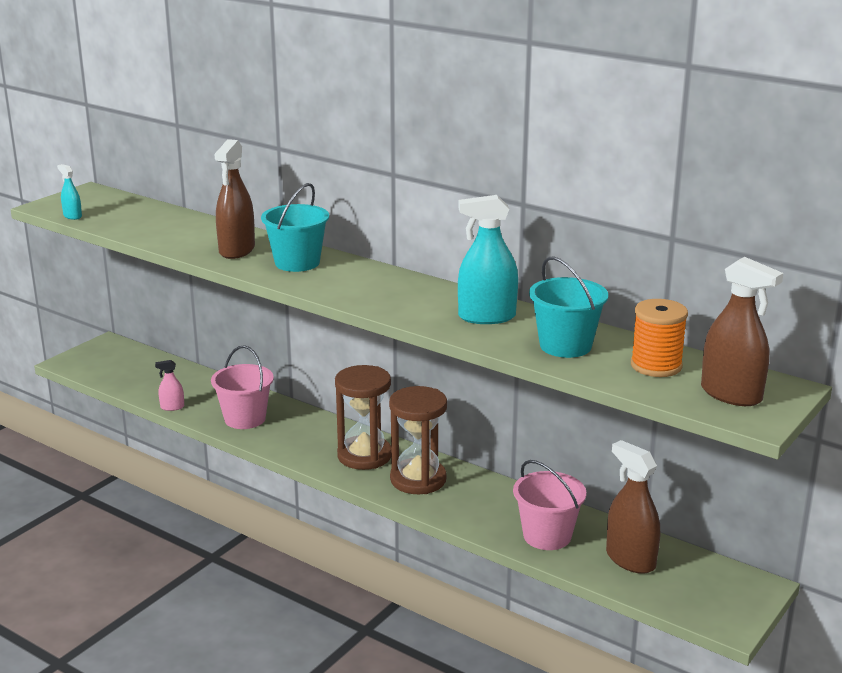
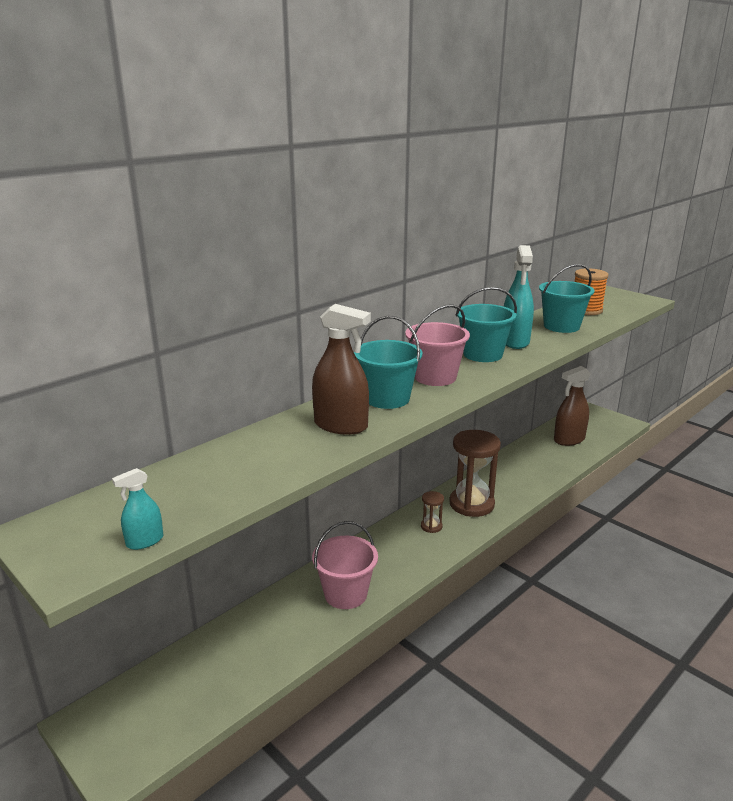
camera: 80 degrees left, 0 degrees up
pink spray bottle [155,360,184,411] -> none
brown hourglass [335,365,391,470] -> brown hourglass [421,491,444,533], size x0.46
pink bucket [513,460,586,550] -> pink bucket moved to [405,304,470,386]
brown spray bottle [701,257,783,406] -> none
none -> turquoise bucket [456,287,517,362]

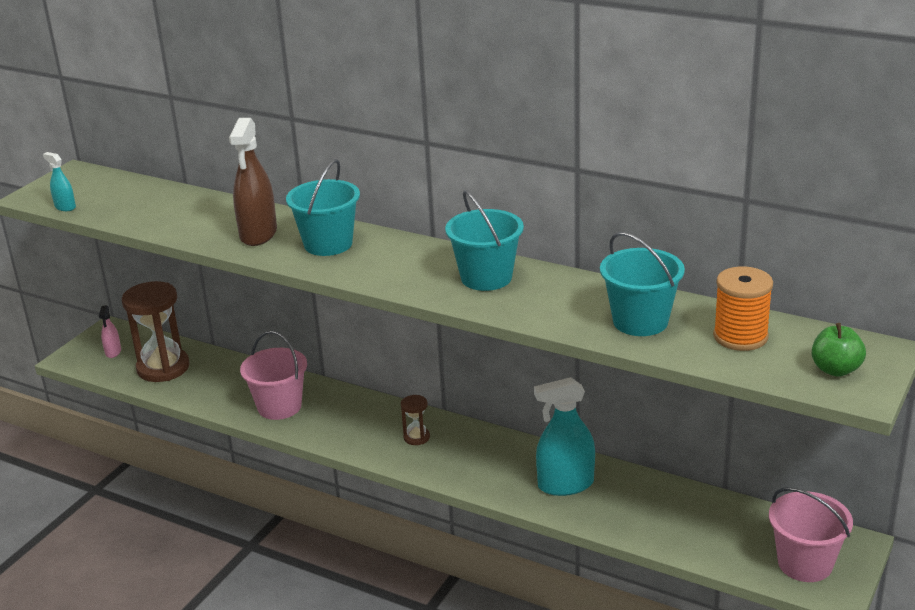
camera: 75 degrees right, 5 degrees up
pink bucket [405,304,470,386] -> pink bucket moved to [769,487,853,582]
brown hourglass [449,430,501,517] -> brown hourglass moved to [122,281,190,382]
turquoise spray bottle [504,245,534,349] -> turquoise spray bottle moved to [534,377,595,496]
brown spray bottle [554,366,591,446] -> none
none -> pink spray bottle [99,306,121,358]
none -> green apple [812,323,866,377]

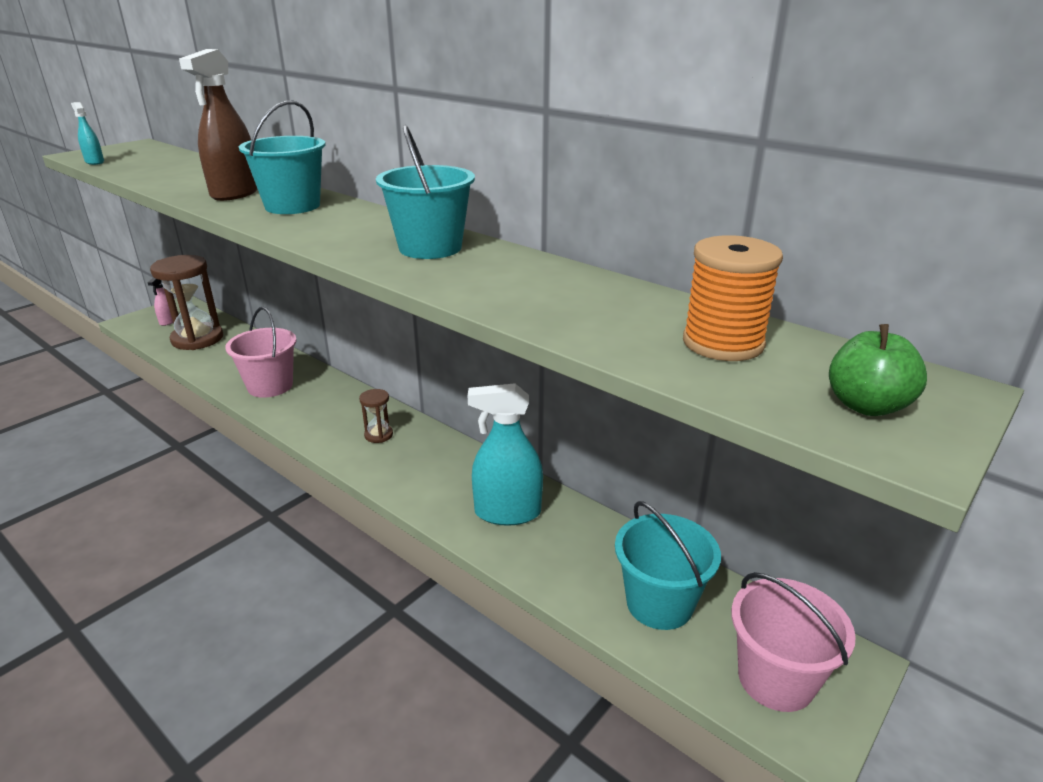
camera: 10 degrees right, 0 degrees up
turquoise bucket [600,232,685,336] -> turquoise bucket moved to [615,501,721,630]

